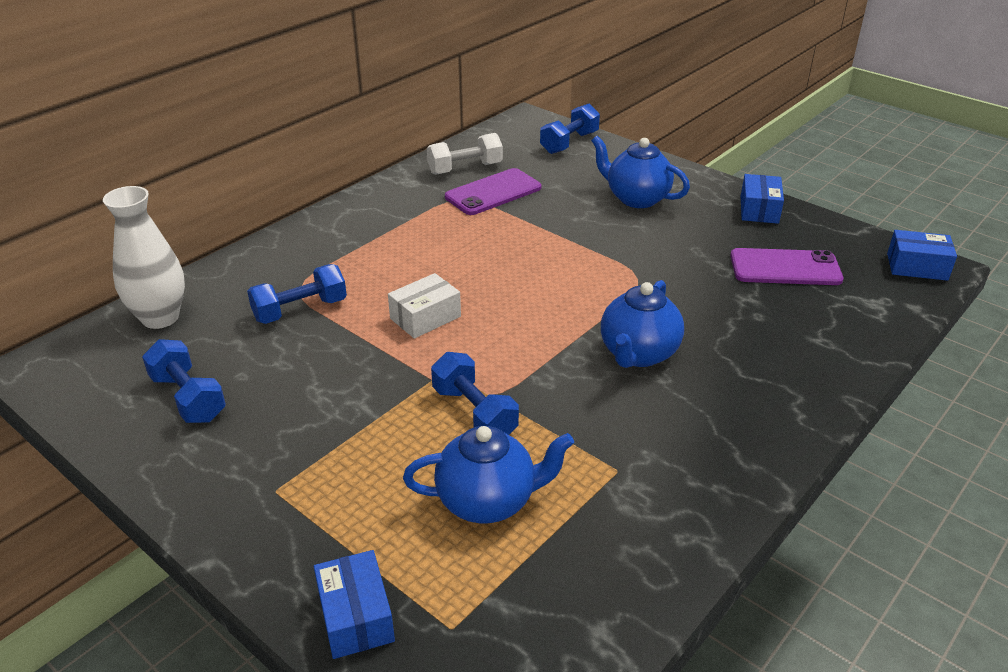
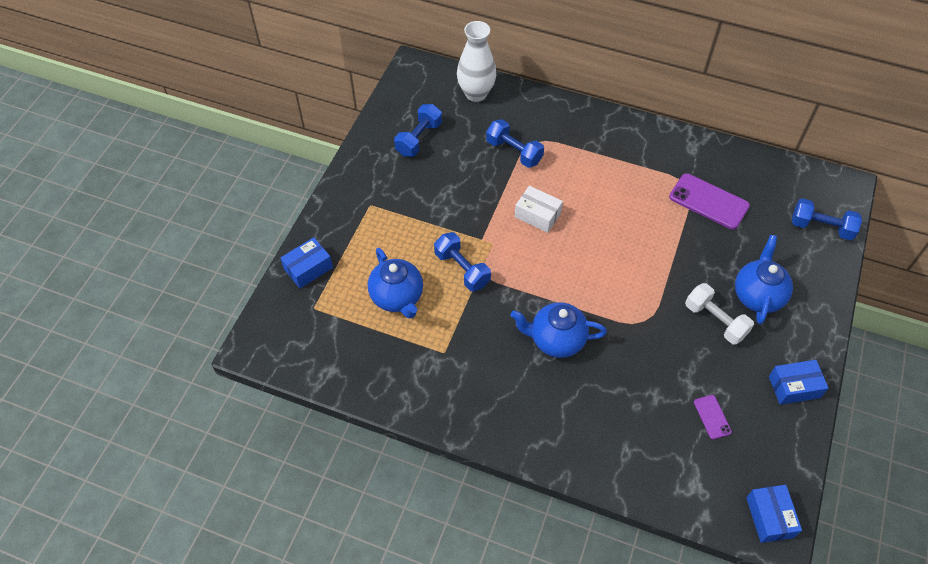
camera: 70 degrees right, 20 degrees up
white dumbbell [427,133,503,175] -> white dumbbell moved to [685,283,754,345]
blue dumbbell [431,352,519,435] -> blue dumbbell turned 75 degrees counterclockwise [434,232,491,291]
purple phone [730,248,844,285] -> purple phone [694,395,732,439], size x0.52

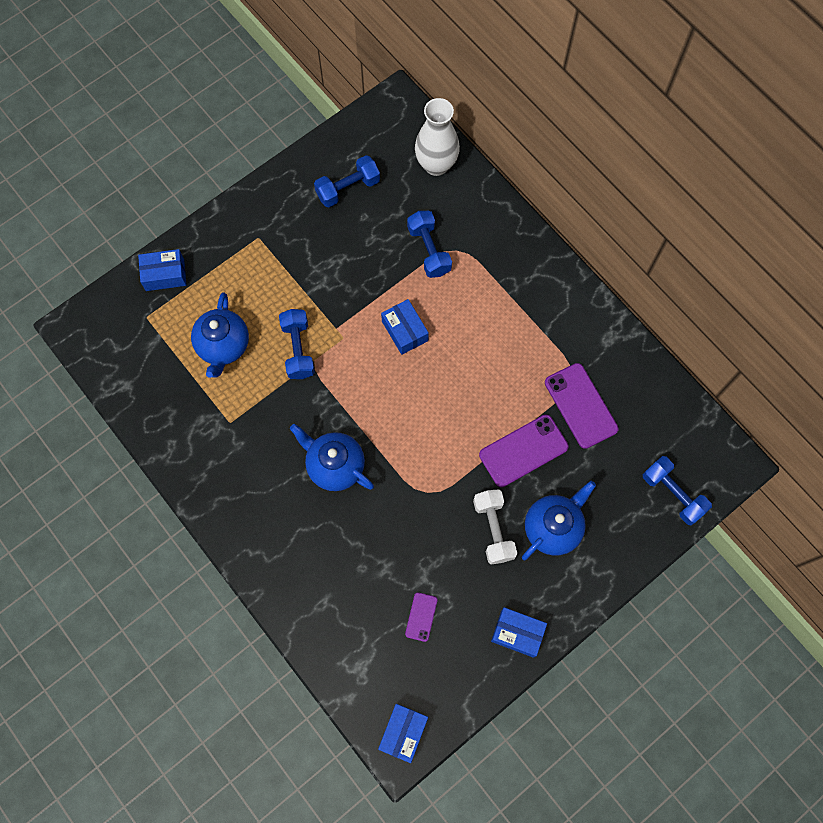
camera: 30 degrees right, 15 degrees up
white box [515,186,563,233] -> blue box [381,299,429,355]
none -> purple phone [479,415,569,487]

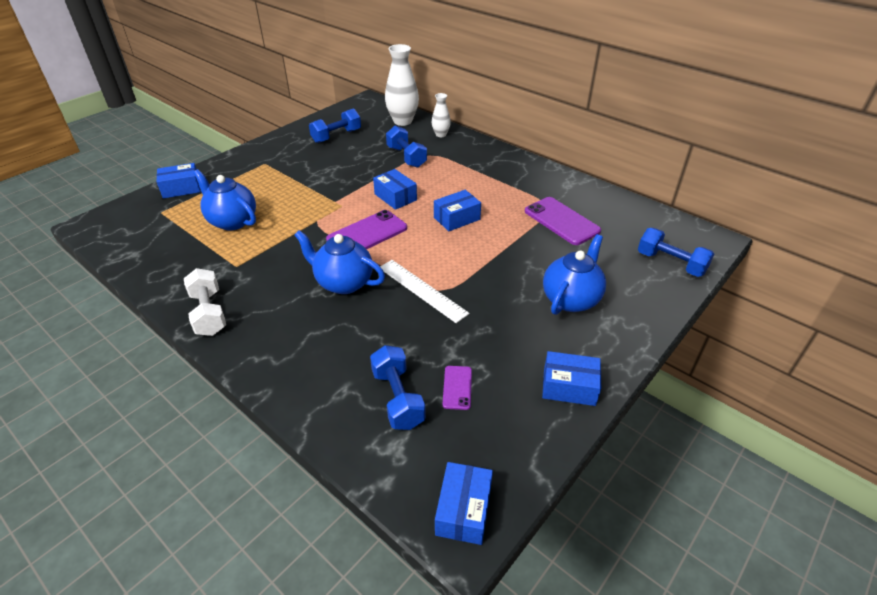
camera: 10 degrees left, 30 degrees down
blue teapot [191,292,249,378] -> blue teapot turned 135 degrees clockwise [193,169,256,231]
blue dumbbell [279,309,315,379] -> blue dumbbell moved to [370,345,426,430]
white dumbbell [473,489,517,564] -> white dumbbell moved to [184,268,226,336]
purple phone [479,415,569,487] -> purple phone moved to [326,210,407,249]
none -> white ruler [380,260,470,323]
none -> white vase [432,93,451,137]
none -> blue box [434,190,481,231]

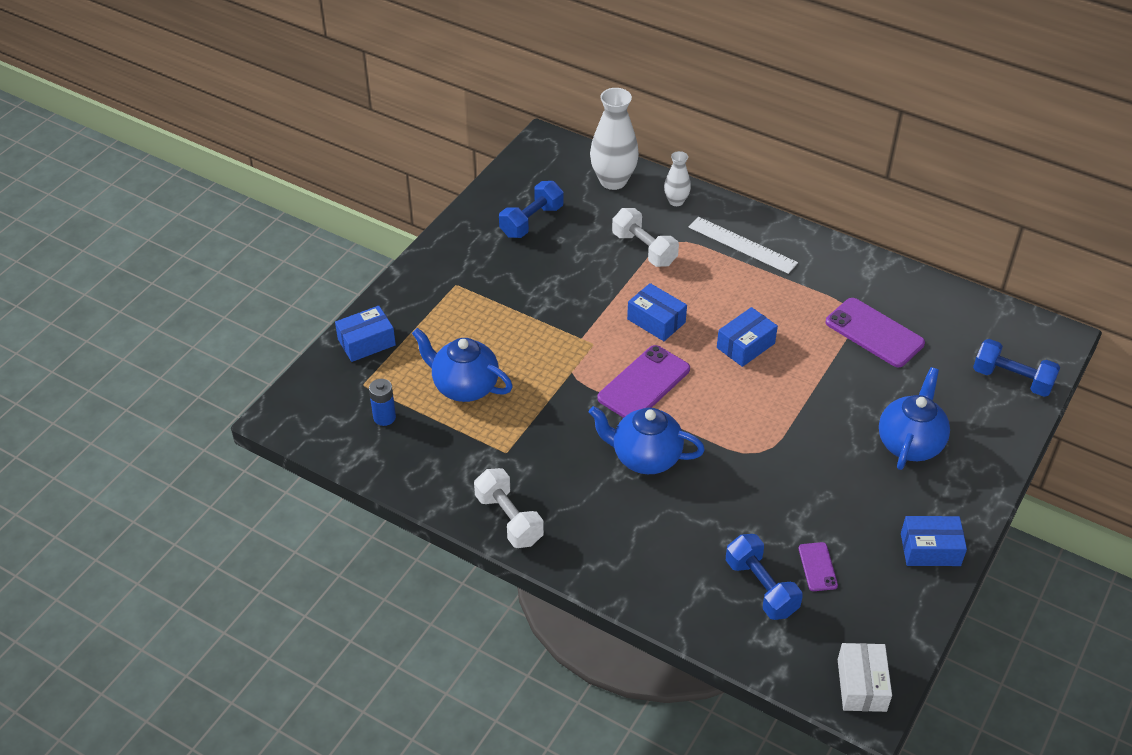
camera: 10 degrees left, 5 degrees up
white ruler [380,260,470,323] -> white ruler moved to [689,217,798,274]
blue dumbbell [386,126,427,168] -> white dumbbell [612,208,679,267]
blue box [435,462,493,545] -> white box [838,643,892,712]
none -> blue battery [369,379,396,426]

